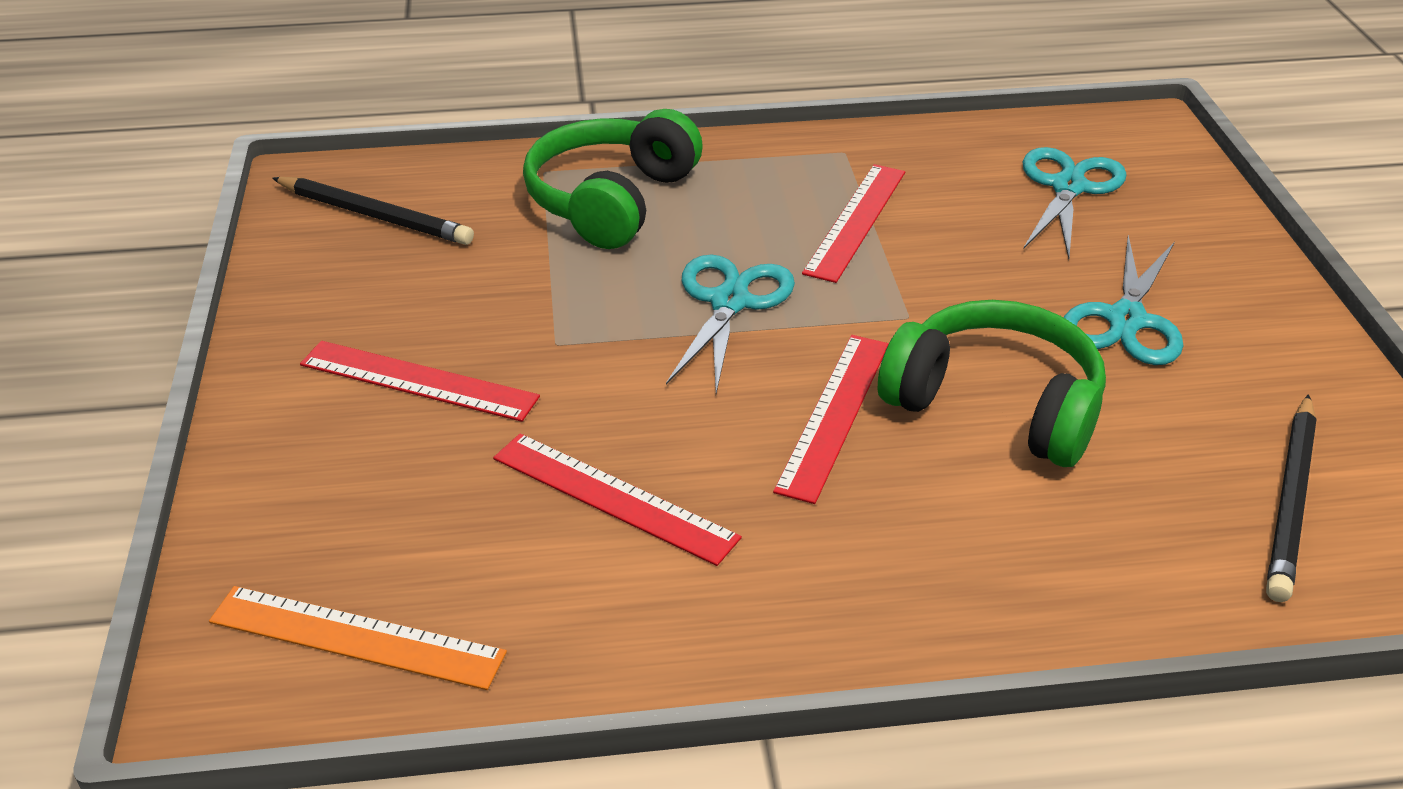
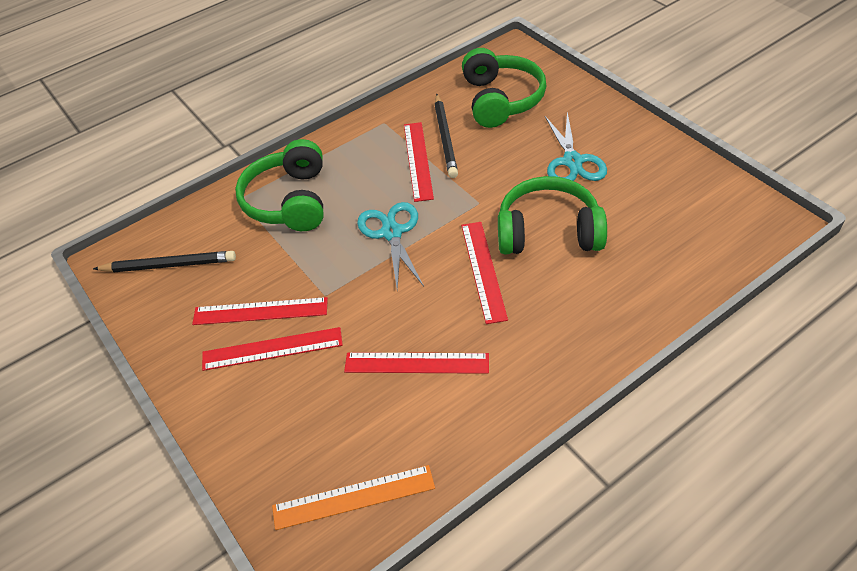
camera: 25 degrees left, 10 degrees up
turquoise scissors [1023,147,1127,259] -> green headphones [462,48,546,128]
black pencil [1266,394,1317,602] -> black pencil moved to [434,94,458,178]
none -> red ruler [192,297,328,325]

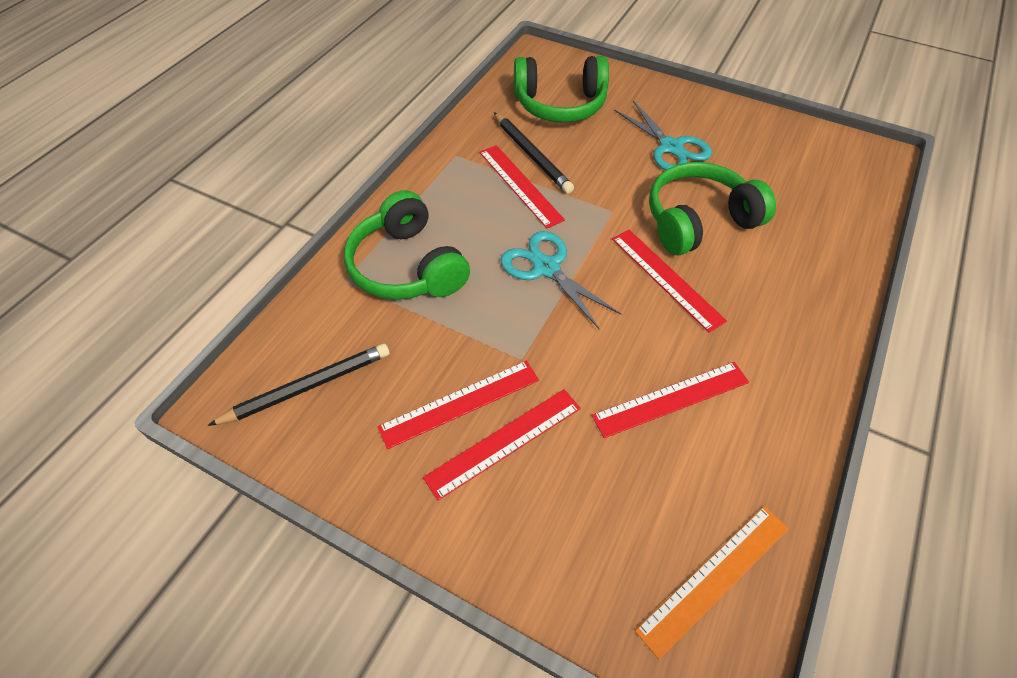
camera: 30 degrees left, 5 degrees up
green headphones [462,48,546,128] -> green headphones turned 120 degrees clockwise [514,56,609,123]

